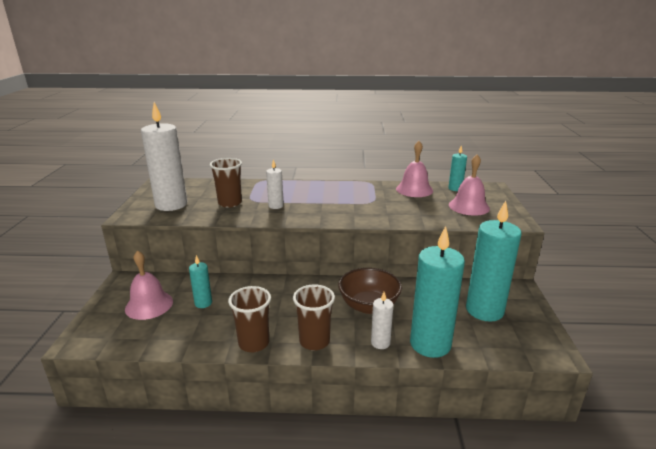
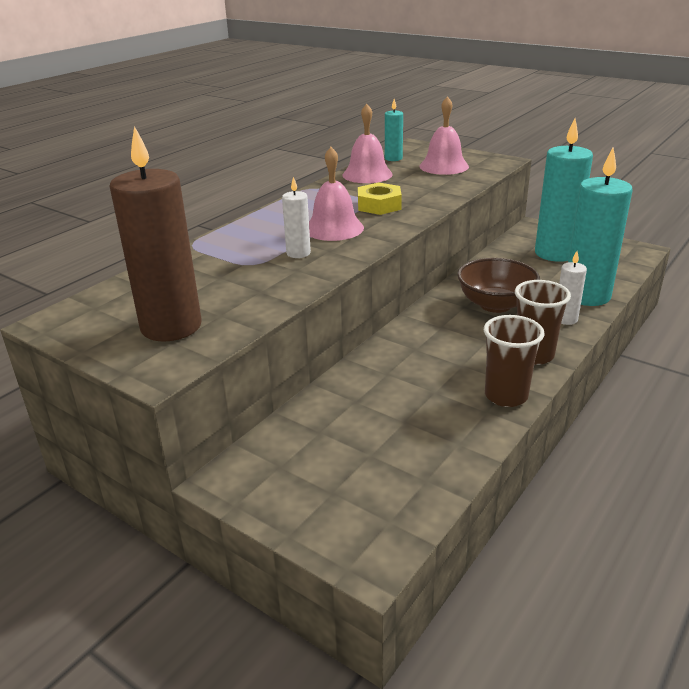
camera: 55 degrees left, 5 degrees up
pink bell [125,250,173,320] -> pink bell moved to [309,147,364,241]
white candle [141,102,187,211] -> brown candle [110,126,202,342]
turquoise candle [189,255,212,308] -> none
brown cup [210,158,242,208] -> none
none -> yellow nut [358,182,402,215]

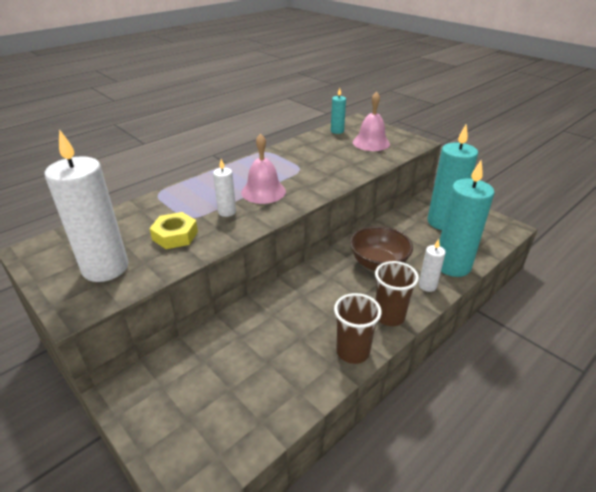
camera: 10 degrees right, 5 degrees up
brown candle [110,126,202,342] -> white candle [45,129,128,282]
pink bell [342,104,393,183] -> none
yellow nut [358,182,402,215] -> yellow nut moved to [149,212,198,249]

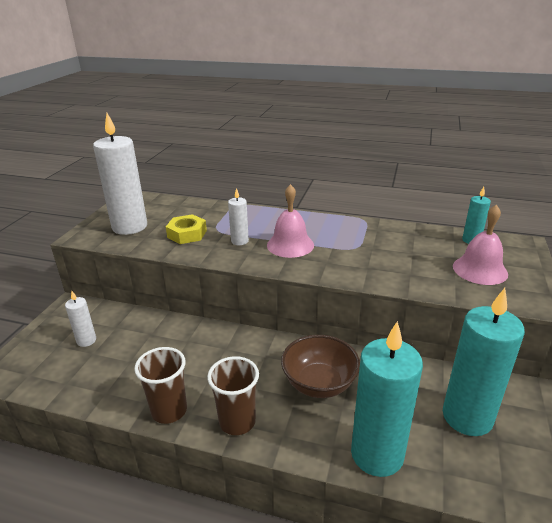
camera: 60 degrees right, 5 degrees down
white candle [419,239,446,292] -> white candle moved to [65,291,96,347]

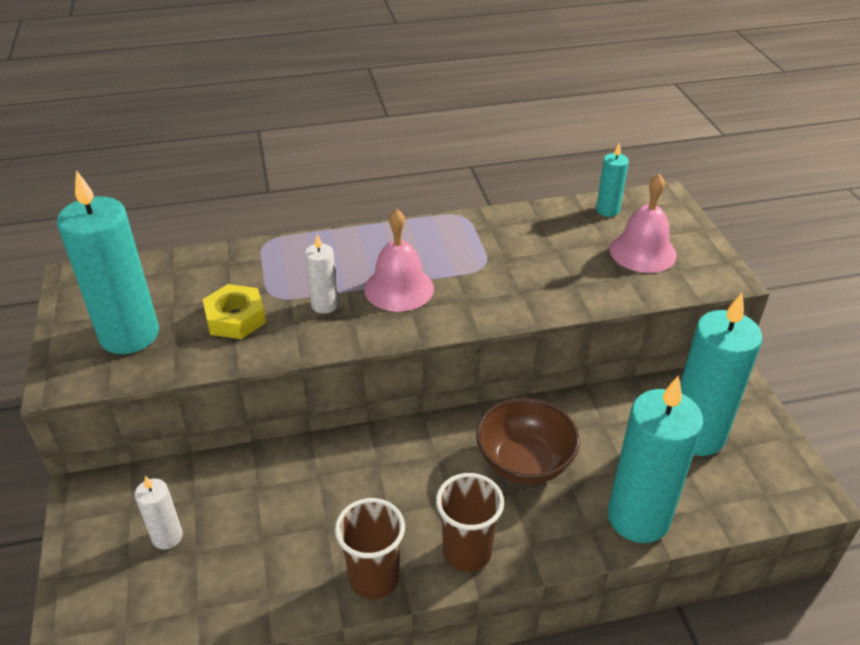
camera: 30 degrees left, 10 degrees up
white candle [93,113,147,235] -> turquoise candle [57,170,159,354]

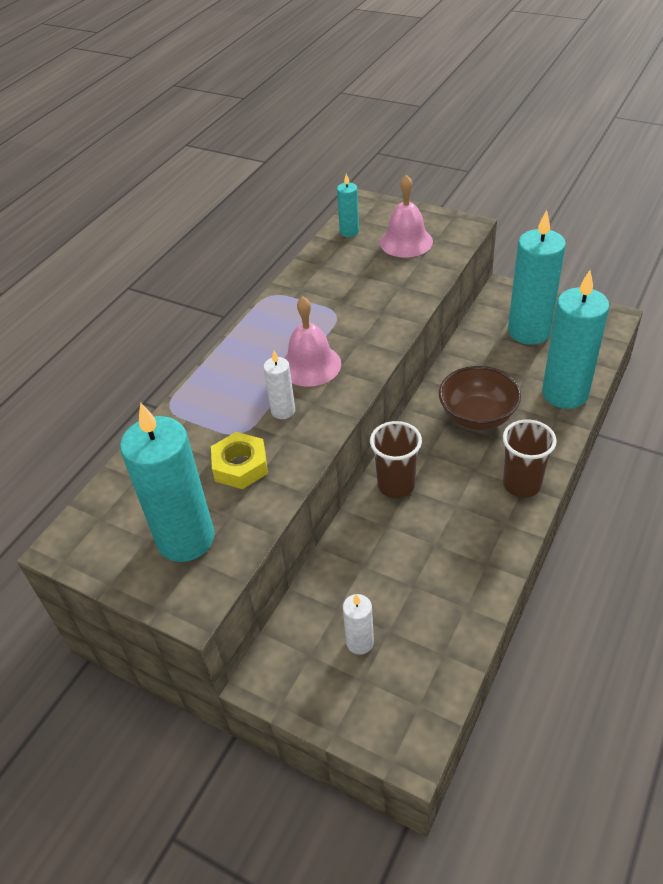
camera: 45 degrees left, 5 degrees up
brown cup [335,498,405,599] -> brown cup moved to [370,421,422,498]

